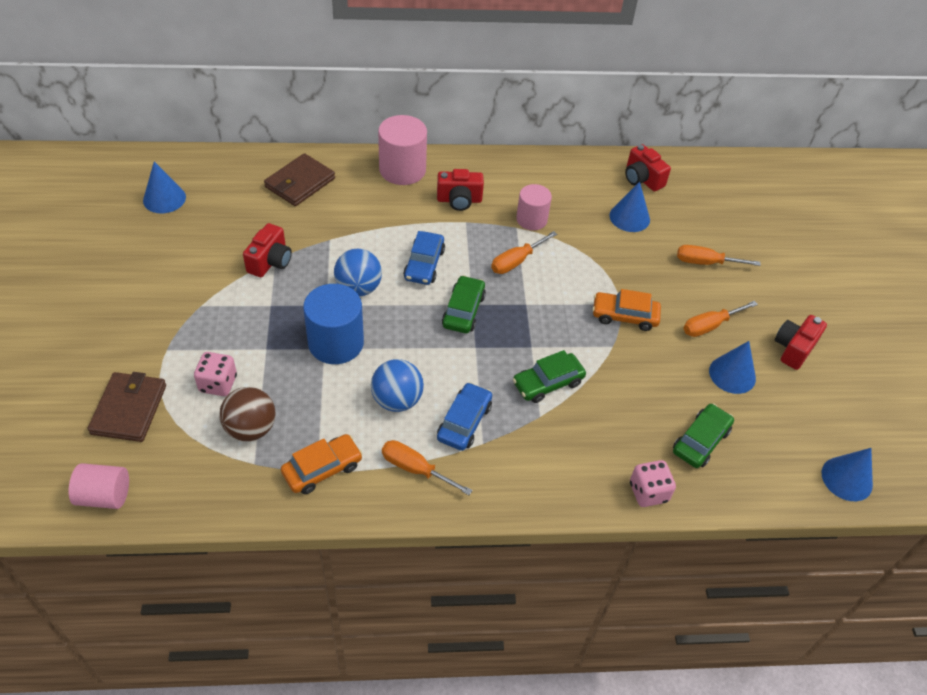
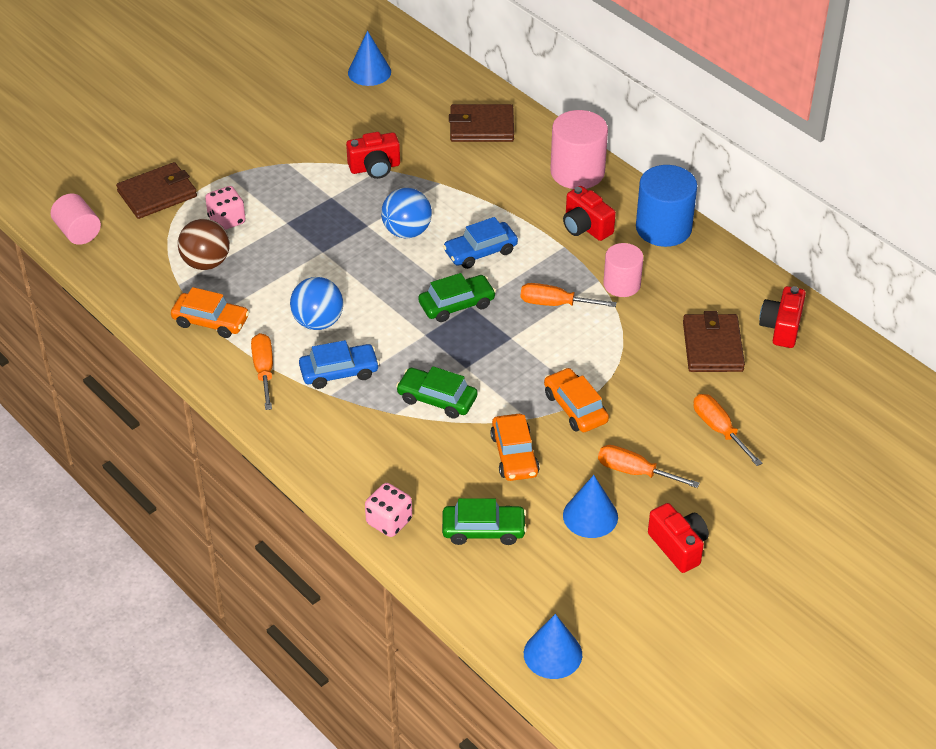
camera: 55 degrees right, 5 degrees down
blue cylinder [303,284,364,364] -> blue cylinder moved to [636,165,697,247]
blue cone [610,182,650,232] -> brown wallet [683,311,745,372]
red camera [775,315,827,370] -> red camera turned 60 degrees clockwise [648,503,709,573]
none -> orange car [490,414,540,481]

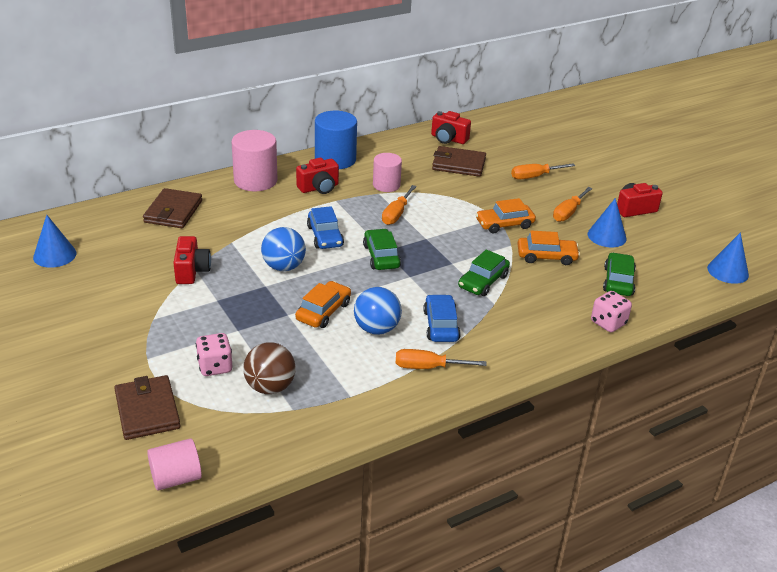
camera: 80 degrees left, 10 degrees down
orange car [171,287,249,338] -> orange car moved to [295,281,351,328]

